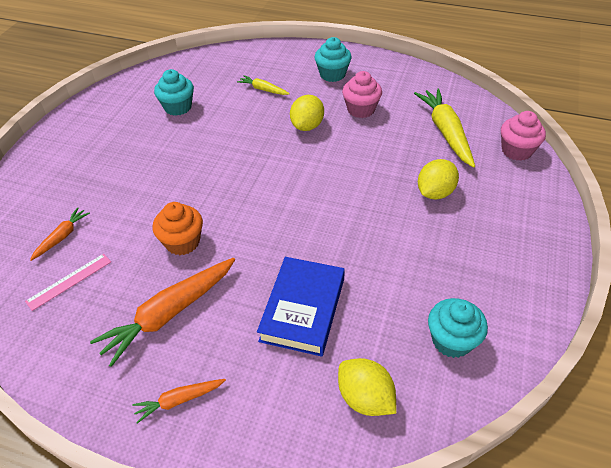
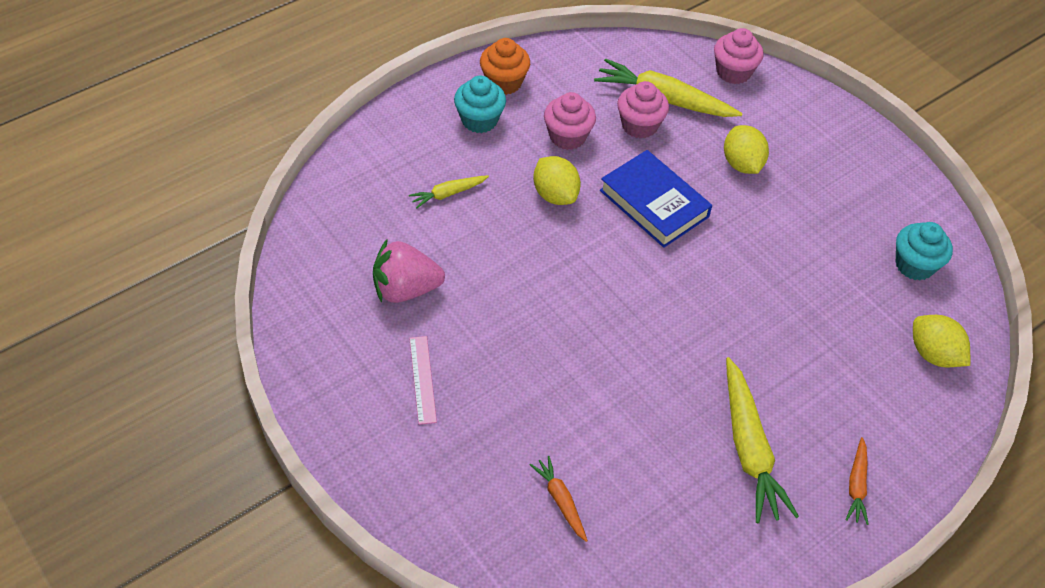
camera: 60 degrees left, 5 degrees up
pink ruler [25,254,111,311] -> pink ruler moved to [409,336,437,425]
orange carrot [90,258,235,367] -> yellow carrot [726,357,799,523]
orange cupcake [153,202,203,255] -> orange cupcake moved to [480,38,530,95]
turquoise cupcake [154,69,194,116] -> pink strawberry [373,240,445,303]
blue book [257,257,345,357] -> blue book moved to [600,150,712,248]
yellow lemon [338,358,397,416] -> yellow lemon turned 60 degrees clockwise [913,315,970,367]
none -> pink cupcake [617,81,669,139]

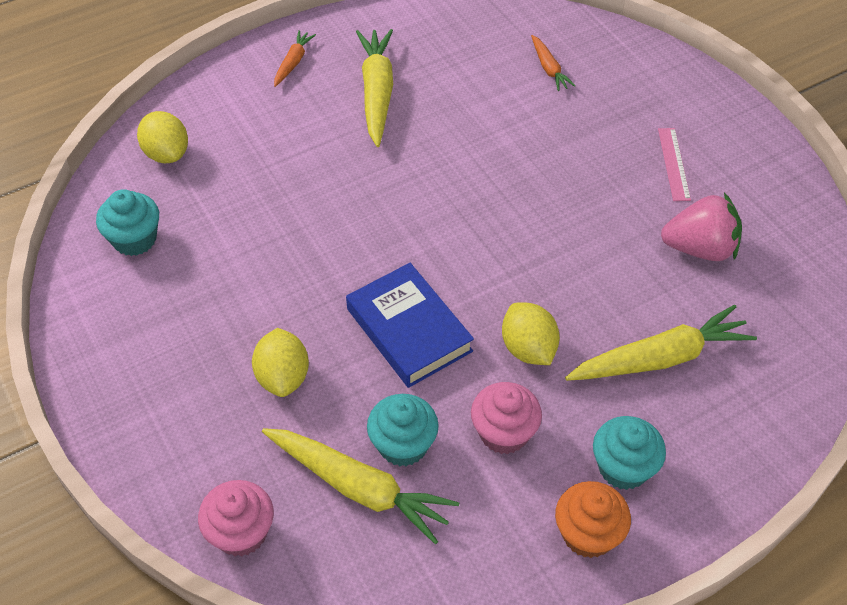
camera: 170 degrees left, 0 degrees up
yellow carrot [409,175,489,209] -> yellow carrot [565,305,757,381], size x1.94
pink cupcake [617,81,669,139] -> turquoise cupcake [367,394,439,466]

